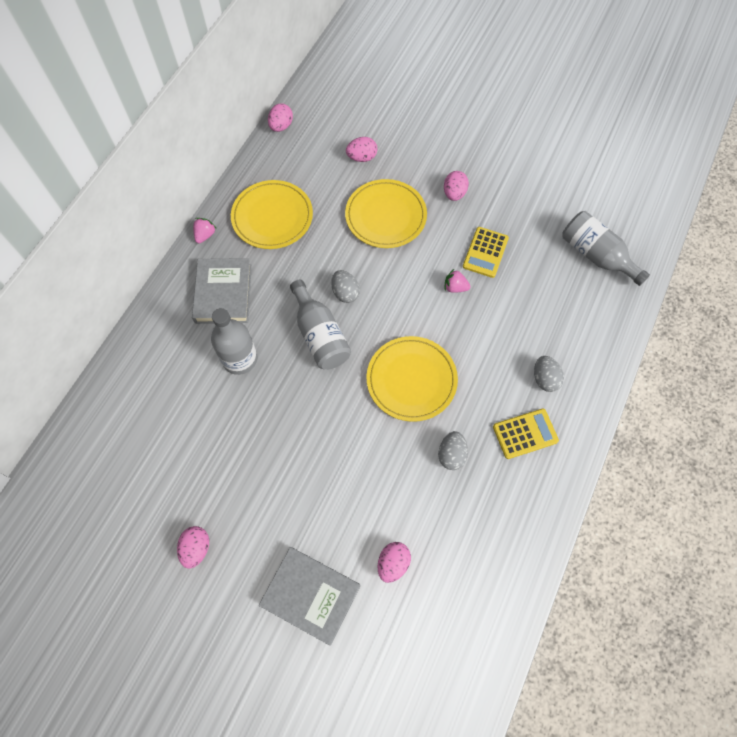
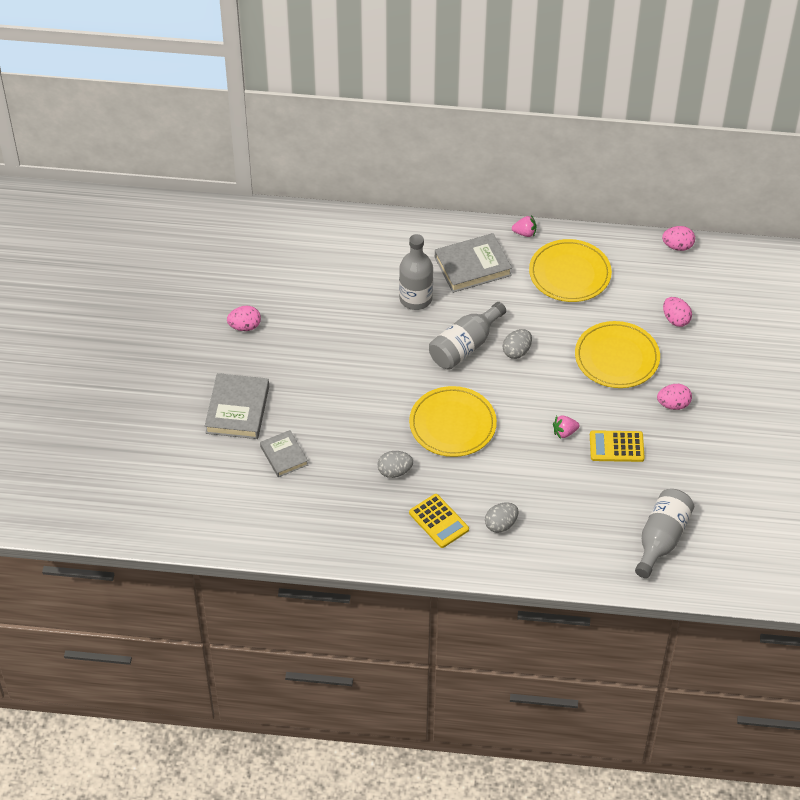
camera: 70 degrees right, 15 degrees down
pink egg [378,542,411,583] -> grey book [260,430,308,477]
pink strawberry [444,269,471,293] -> pink strawberry turned 105 degrees counterclockwise [553,415,580,439]

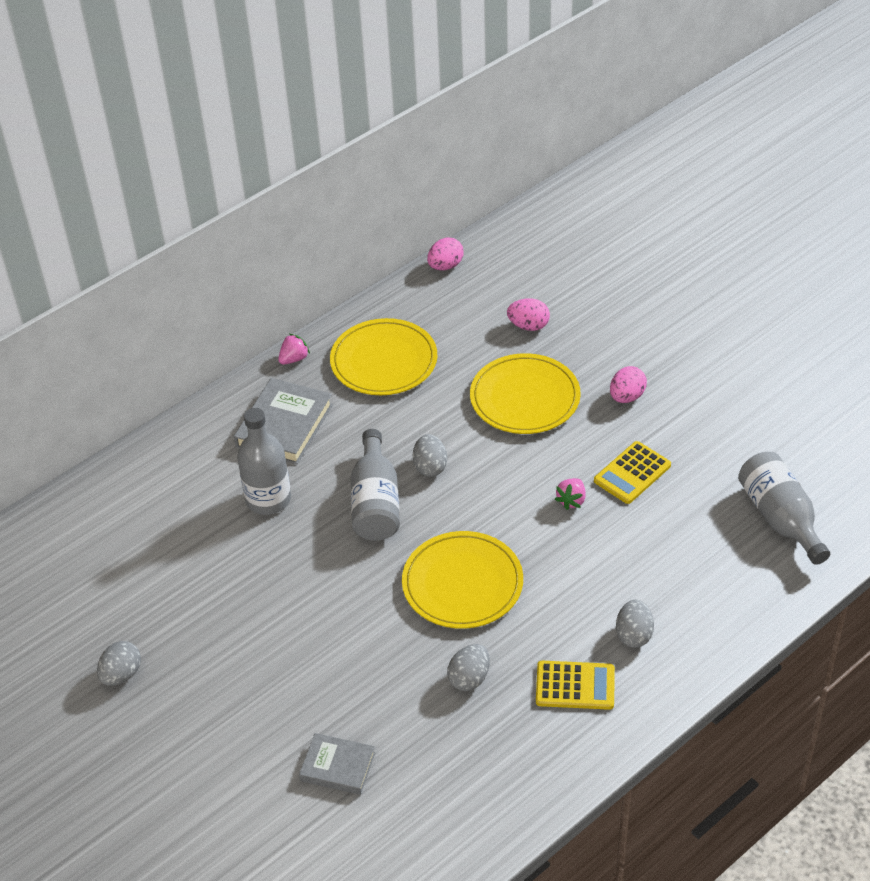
camera: 45 degrees left, 5 degrees down
grey book [205,373,269,439] -> none
pink egg [227,306,261,331] -> grey egg [97,641,141,686]

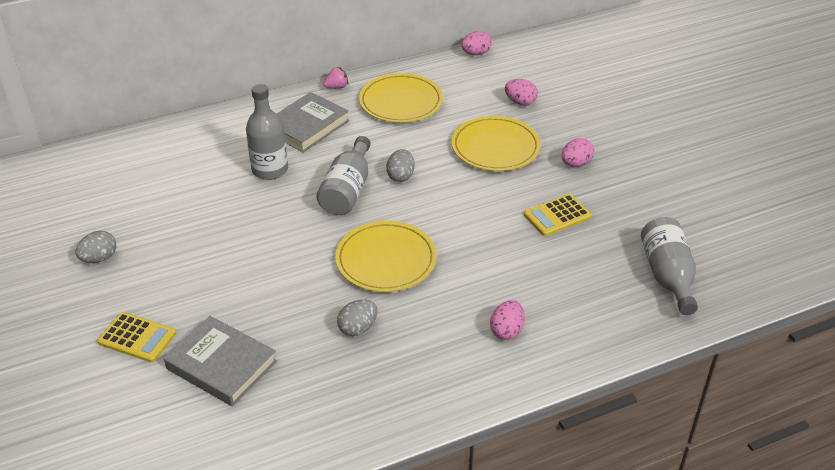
camera: 15 degrees right, 5 degrees down
grey book [299,733,375,795] -> grey book [164,316,277,407], size x1.61
yellow calculator [536,661,615,710] -> yellow calculator moved to [97,312,176,363]
pink strawberry [555,478,586,510] -> none
grey egg [616,600,654,648] -> pink egg [490,300,525,340]

